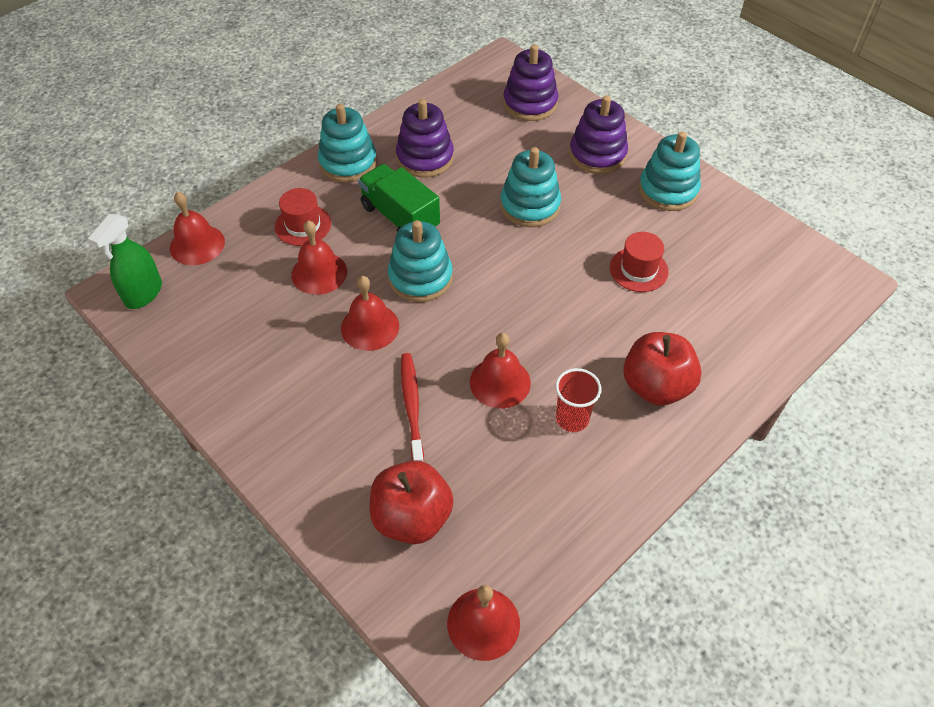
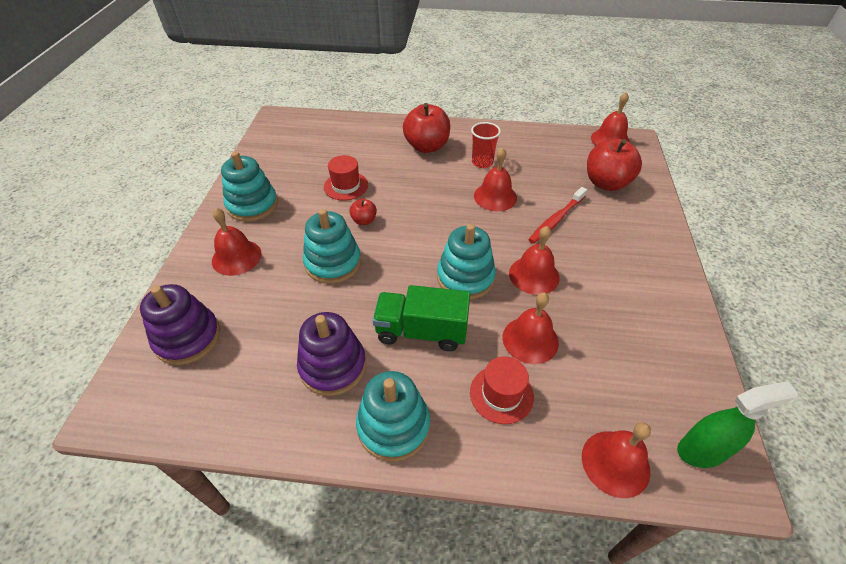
camera: 130 degrees left, 5 degrees down
green truck [358,164,440,232] -> green truck turned 90 degrees clockwise [373,285,470,351]
purple stacking toy [569,95,628,174] -> red bell [212,208,262,276]
none -> red apple [349,199,377,225]

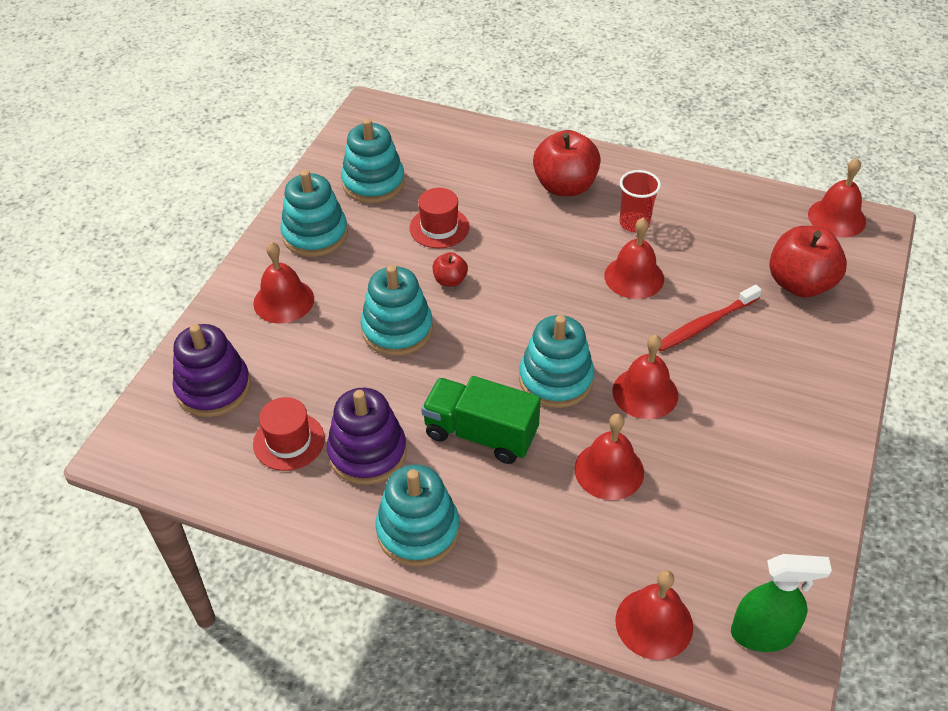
camera: 15 degrees right, 0 degrees up
red hat [470,356,534,424] -> red hat moved to [253,397,325,471]
none -> turquoise stacking toy [341,119,405,203]

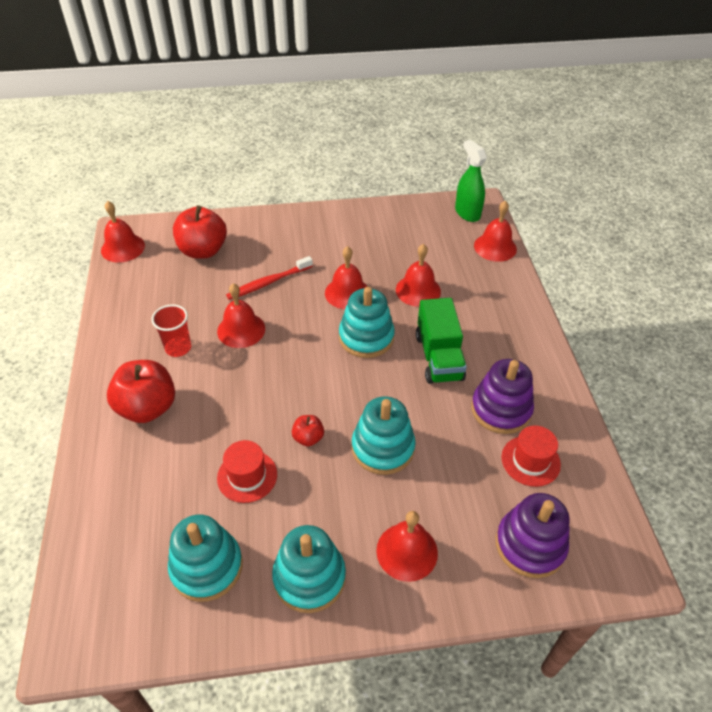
camera: 120 degrees left, 0 degrees up
turquoise stacking toy [376,464,460,566] -> none
red toothbrush [659,285,762,351] -> red toothbrush turned 120 degrees clockwise [226,256,313,300]

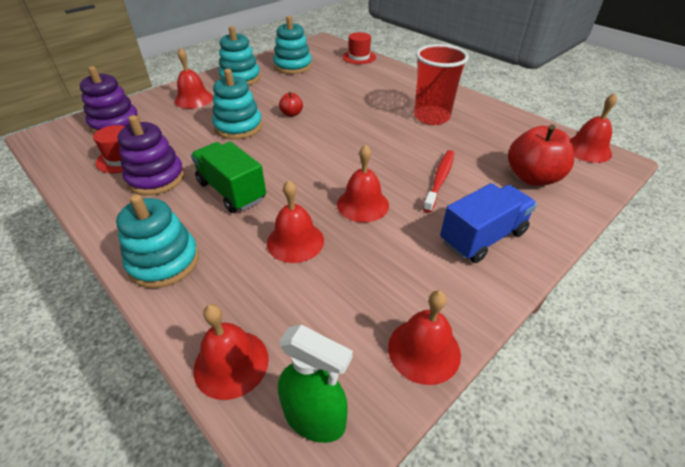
camera: 145 degrees right, 5 degrees down
red apple [107,360,175,423] -> none
red cup [151,304,191,357] -> red cup [414,44,469,125], size x1.68
red bell [217,283,265,348] -> red bell moved to [388,290,461,385]
red hat [217,440,277,503] -> red hat moved to [343,32,376,64]
turquoise stacking toy [339,287,395,358] -> turquoise stacking toy moved to [116,194,199,288]
none -> blue truck [440,183,537,263]

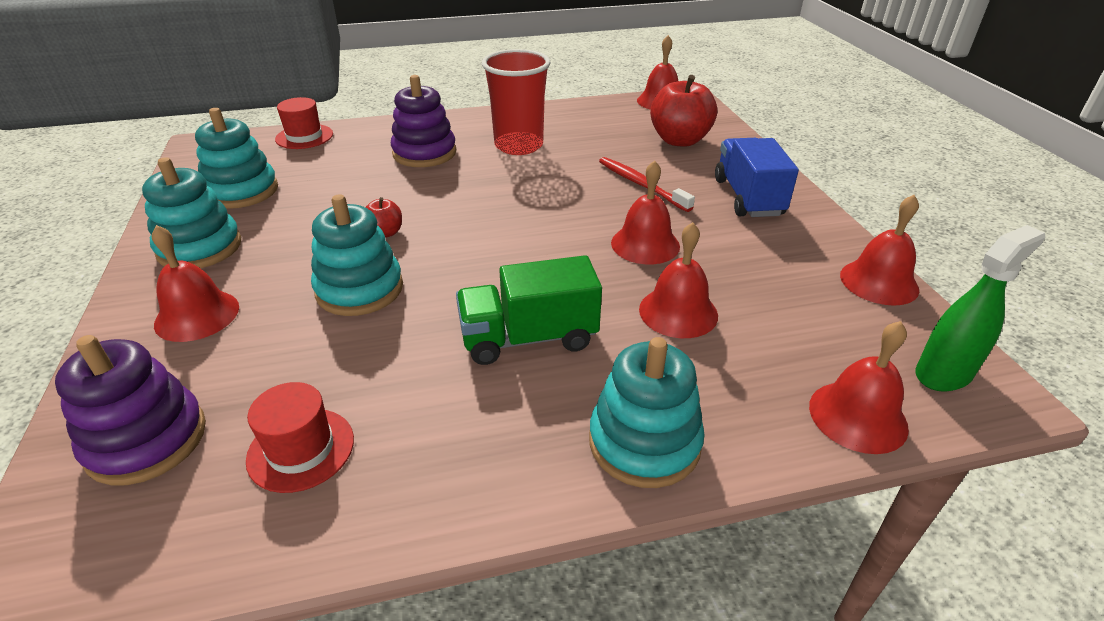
camera: 60 degrees left, 5 degrees down
purple stacking toy [117,115,185,195] -> purple stacking toy moved to [391,75,456,167]

